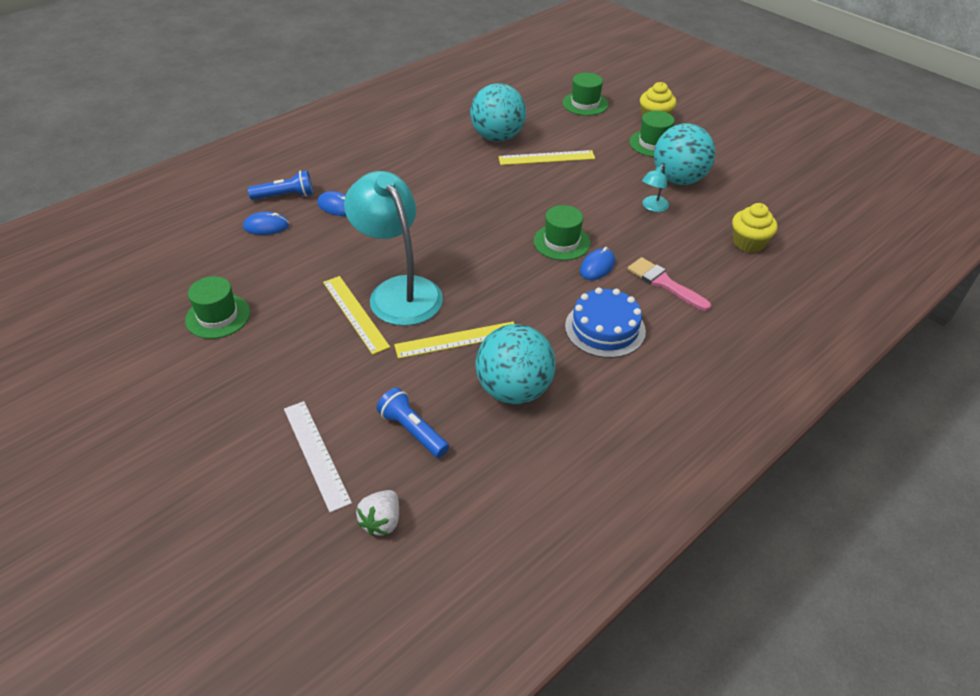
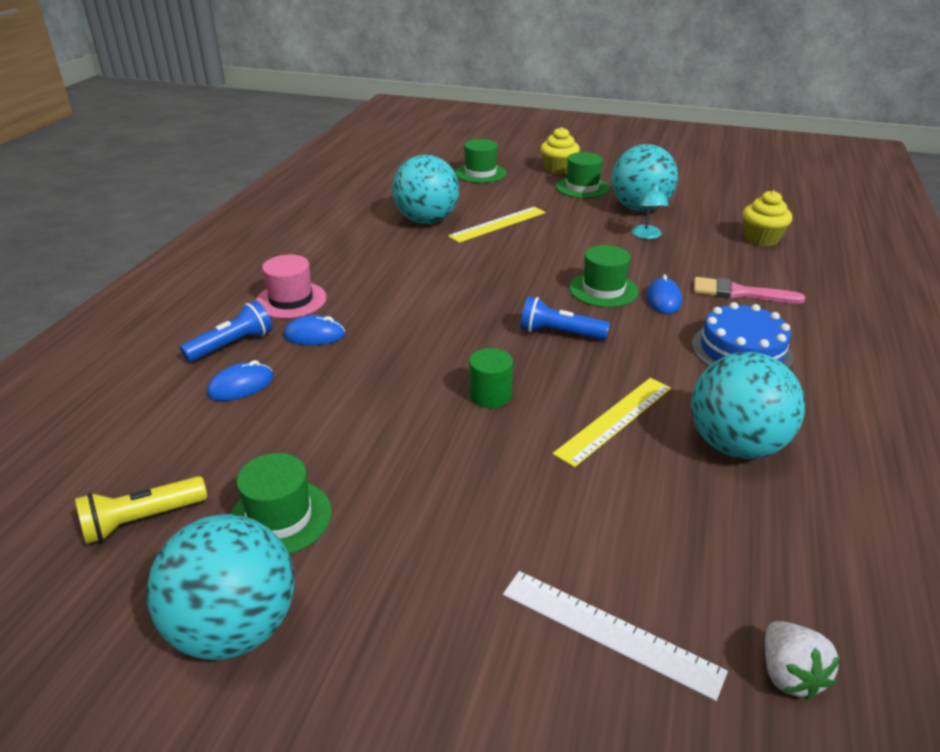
camera: 30 degrees left, 10 degrees down
yellow ruler [323,276,390,355] -> none
turquoise lamp [344,171,443,326] -> green cylinder [469,348,513,408]
blue flashlight [377,387,449,458] -> blue flashlight moved to [520,297,610,340]
none -> yellow flashlight [75,476,207,544]
none -> turquoise ball [147,514,294,660]
none -> pink hat [256,254,327,319]

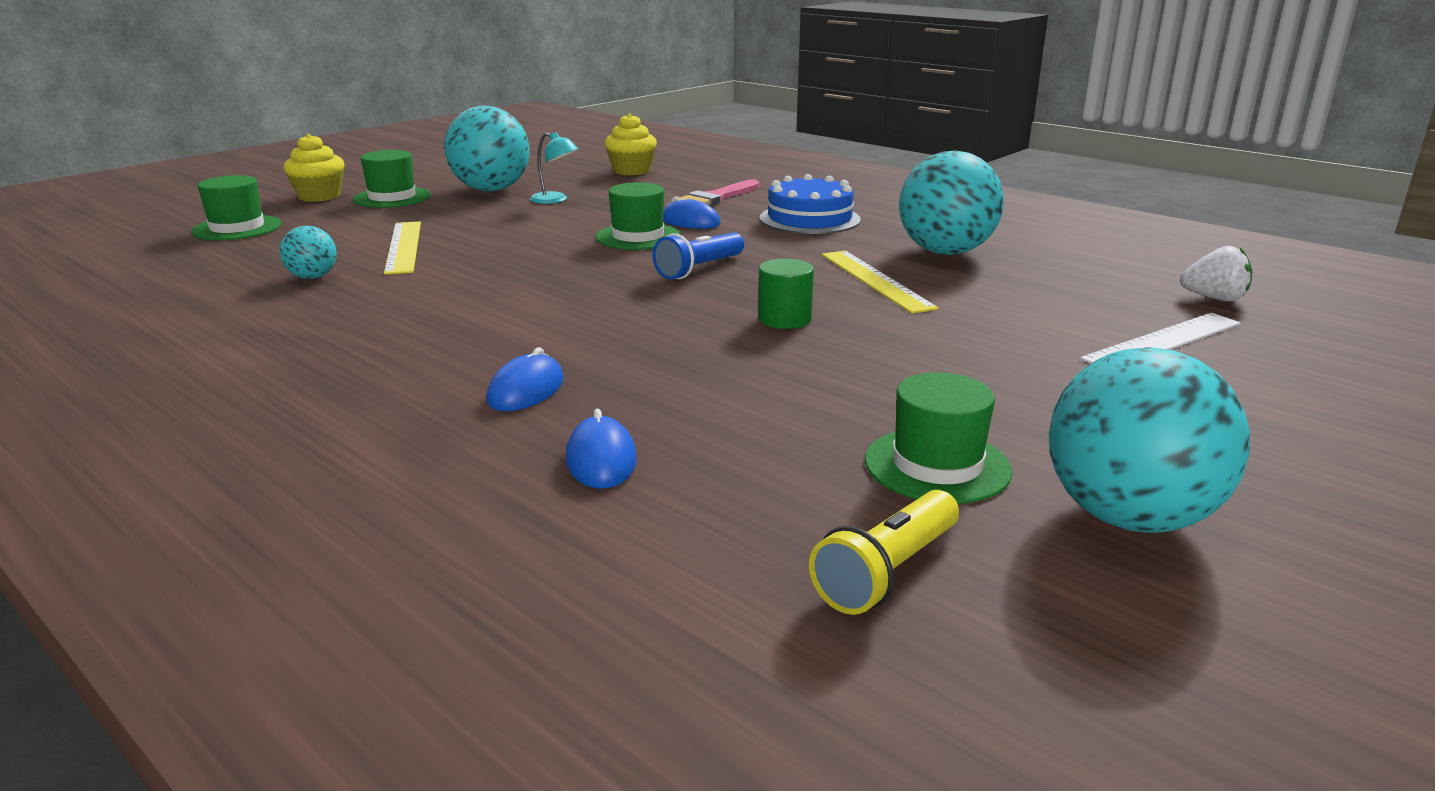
camera: 65 degrees left, 10 degrees down
yellow flashlight [75,476,207,544] -> yellow flashlight turned 45 degrees clockwise [809,490,959,615]
blue flashlight [180,301,272,362] -> none
pink hat [256,254,327,319] -> none
turquoise ball [392,155,459,224] -> turquoise ball [280,226,337,279], size x0.49

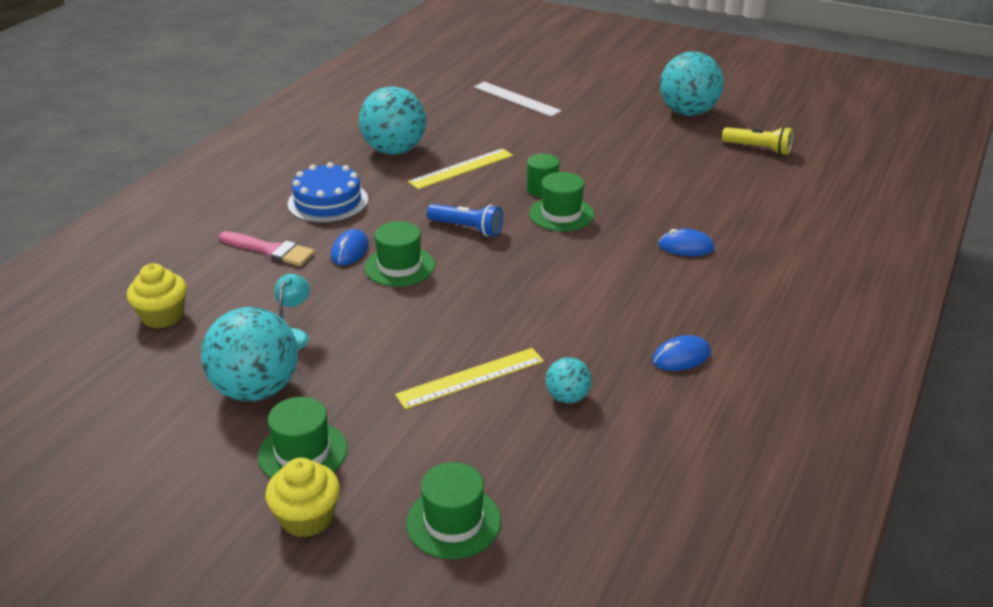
camera: 105 degrees left, 10 degrees up
blue mouse [565,409,637,489] -> blue mouse moved to [652,335,711,371]
green hat [865,372,1012,504] -> green hat moved to [529,172,594,231]
white strawberry [1180,246,1253,302] -> none

